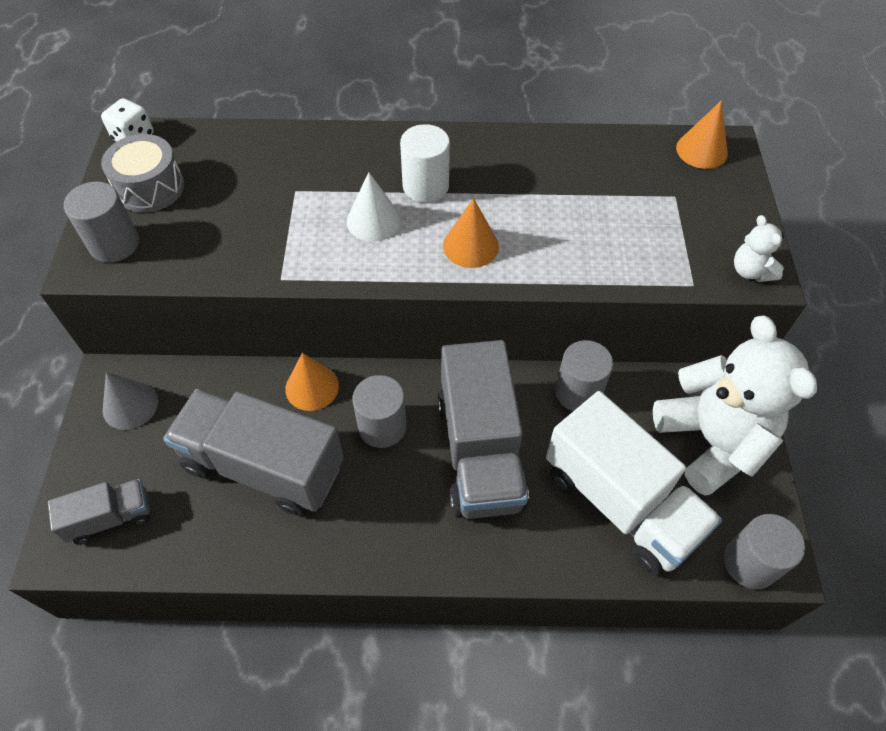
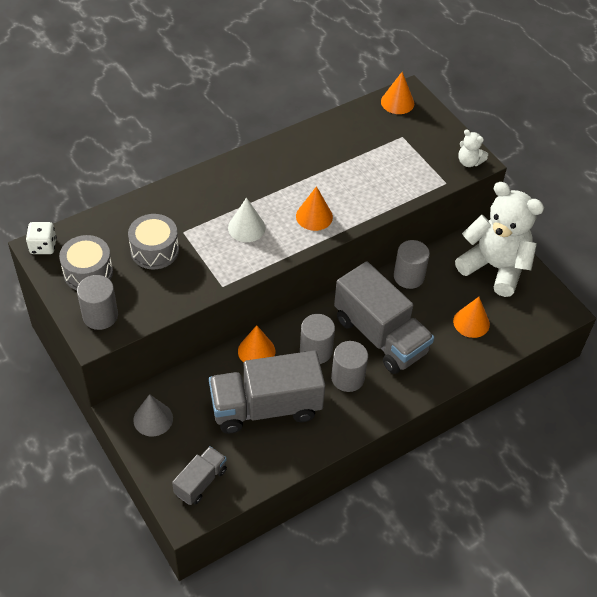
camera: 35 degrees left, 5 degrees down
white cylinder [400,124,450,203] -> none
white truck [546,391,722,576] -> orange cone [453,297,490,338]
grey cylinder [724,514,805,589] -> grey cylinder moved to [331,341,368,392]
none -> grey drum [128,214,179,269]

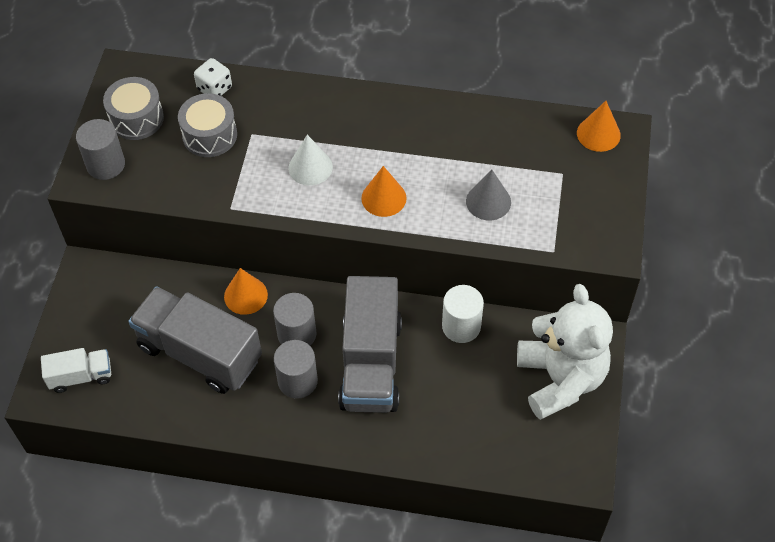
camera: 45 degrees right, 5 degrees up
white dice [26,222,57,254] -> white dice moved to [194,58,232,96]
grey cone [133,394,173,436] -> grey cone moved to [466,170,511,220]
grey truck [172,446,227,505] -> white truck [41,348,111,393]
grey cylinder [394,240,430,289] -> white cylinder [442,285,484,343]
orange cone [453,297,490,338] -> none
white teddy bear [458,130,488,167] -> none

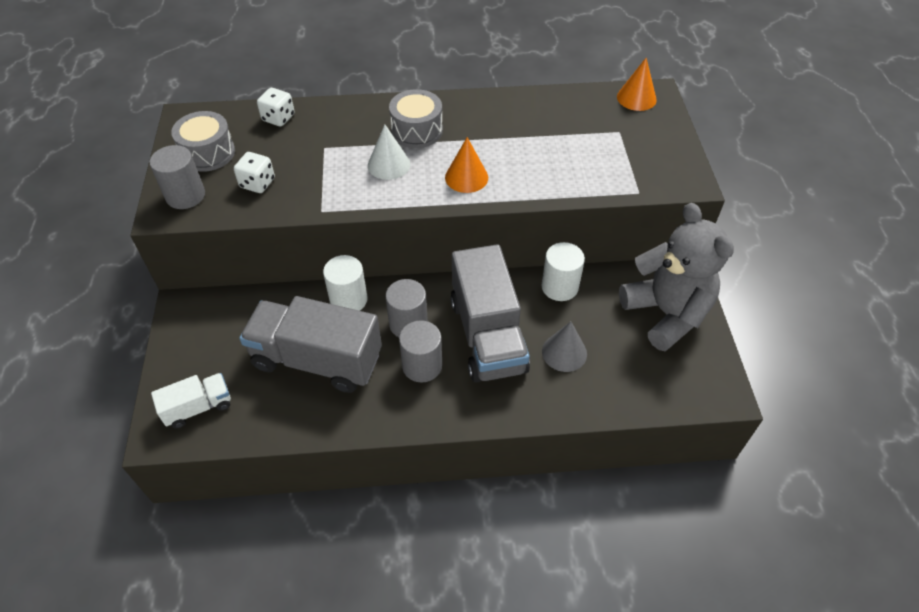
camera: 15 degrees left, 5 degrees down
grey drum [178,93,237,157] -> grey drum moved to [389,89,443,148]
orange cone [224,268,268,315] -> white cylinder [323,255,367,311]
grey cone [466,170,511,220] -> grey cone moved to [542,321,587,372]
white teddy bear [517,284,613,420] -> grey teddy bear [619,203,734,351]
none -> white dice [234,152,275,193]

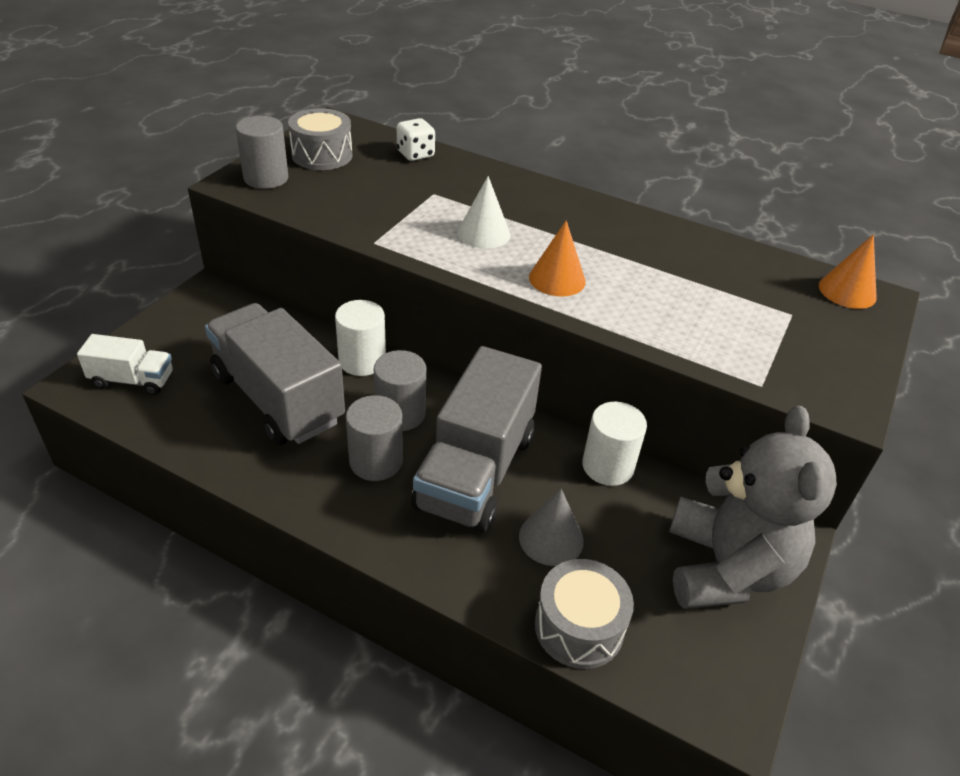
camera: 30 degrees right, 10 degrees down
white dice [234,152,275,193] -> none
grey drum [389,89,443,148] -> grey drum moved to [535,559,634,669]

